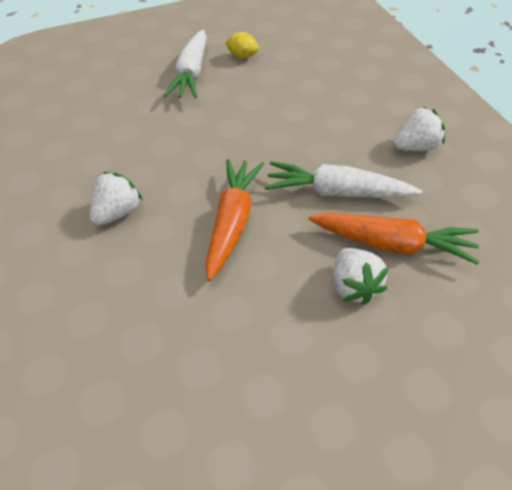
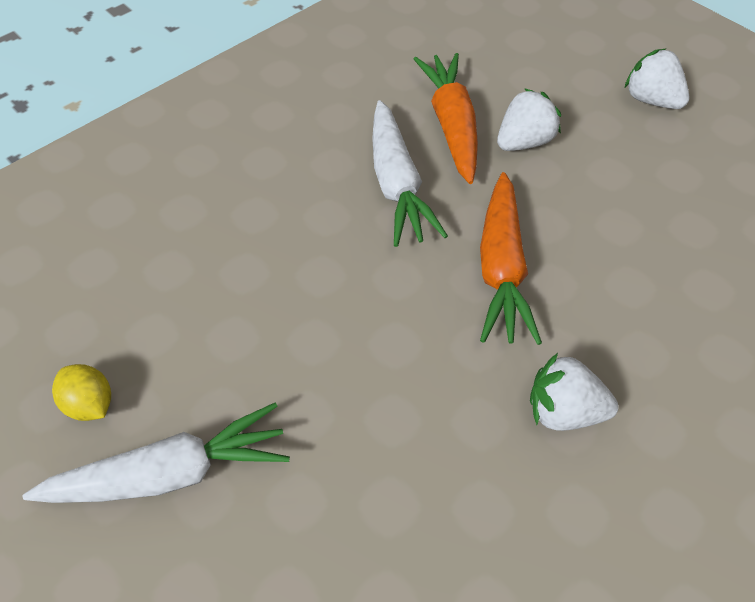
camera: 115 degrees left, 5 degrees up
orange carrot [205,159,264,281] -> orange carrot turned 75 degrees counterclockwise [480,172,542,345]
yellow lemon [225,32,259,59] -> yellow lemon turned 45 degrees counterclockwise [52,364,111,421]
white strawberry [393,107,445,151] -> white strawberry moved to [625,48,689,109]

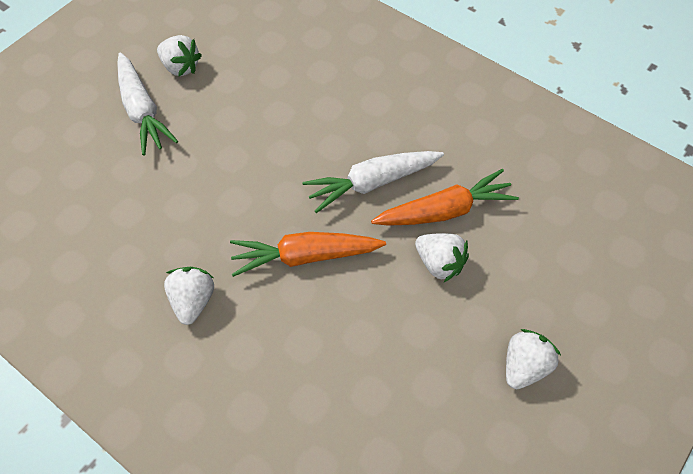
camera: 80 degrees right, 5 degrees up
yellow lemon [52,364,111,421] -> white strawberry [157,35,202,77]

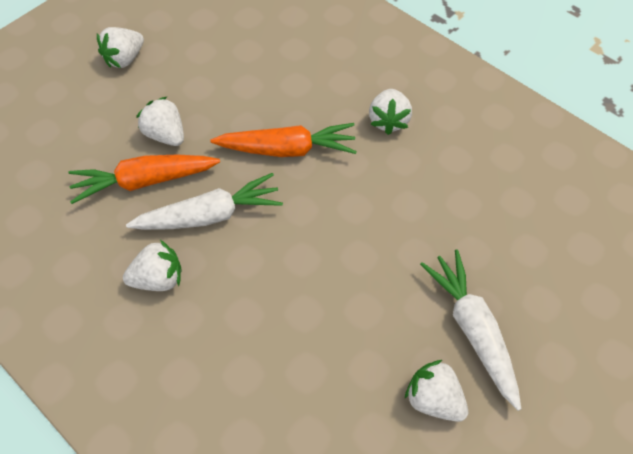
camera: 175 degrees left, 0 degrees up
none -> white strawberry [123,240,182,291]

